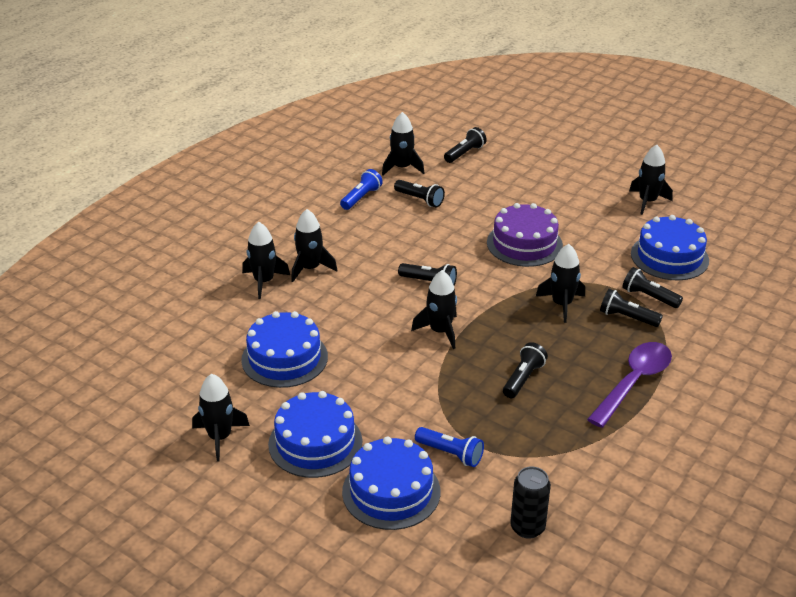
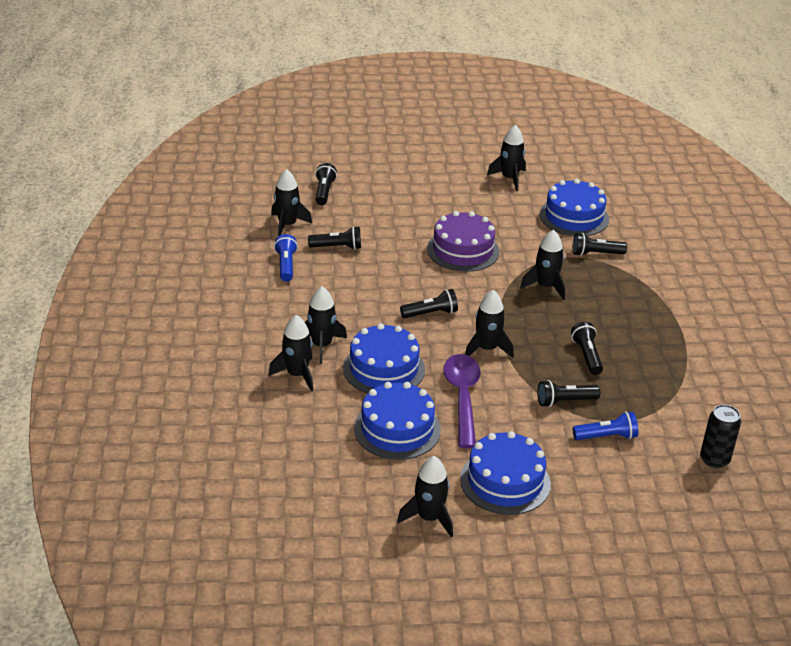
camera: 40 degrees left, 0 degrees up
blue cake [342,437,440,530] -> blue cake moved to [343,323,425,393]
purple spoon [587,342,672,428] -> purple spoon moved to [443,354,481,448]
black flashlight [600,289,663,327] -> black flashlight moved to [537,380,600,407]

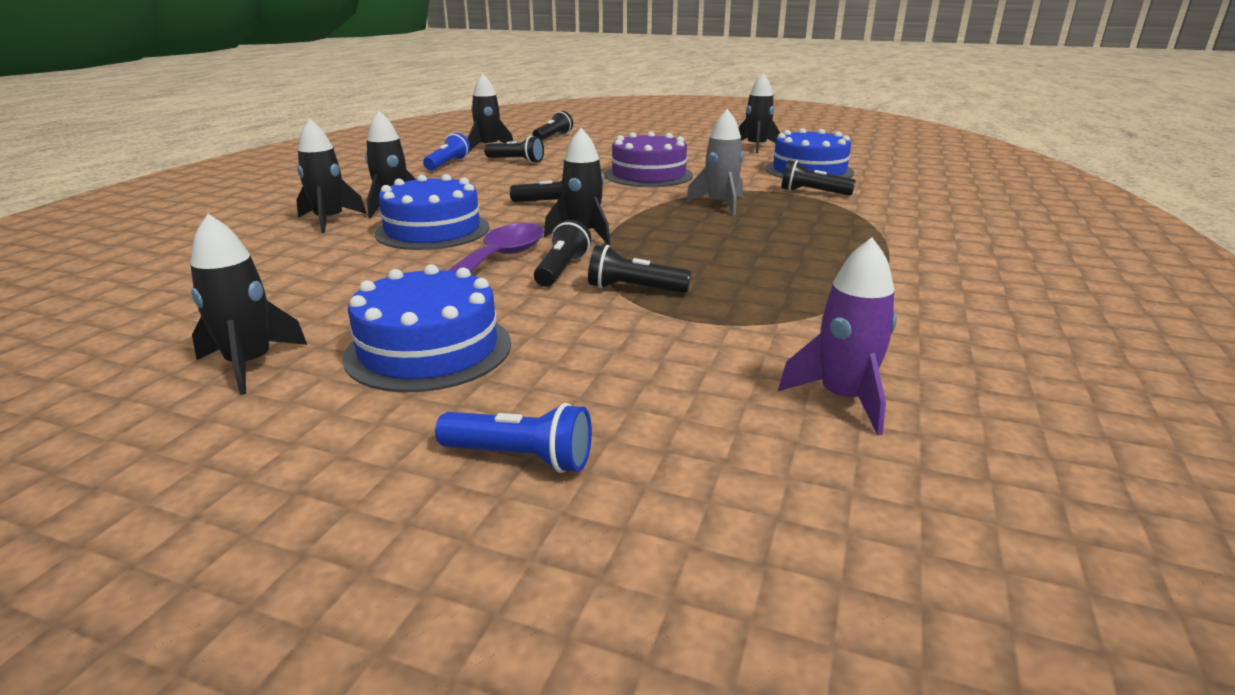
camera: 25 degrees right, 10 degrees down
blue cake [354,382,441,460] -> none
black rocket [520,229,565,300] -> grey rocket [686,109,744,215]
black flashlight [571,322,603,375] -> black flashlight moved to [534,220,591,287]
blue flashlight [573,411,638,440] -> blue flashlight moved to [435,403,592,473]
black can [700,405,741,468] -> purple rocket [778,237,897,435]

